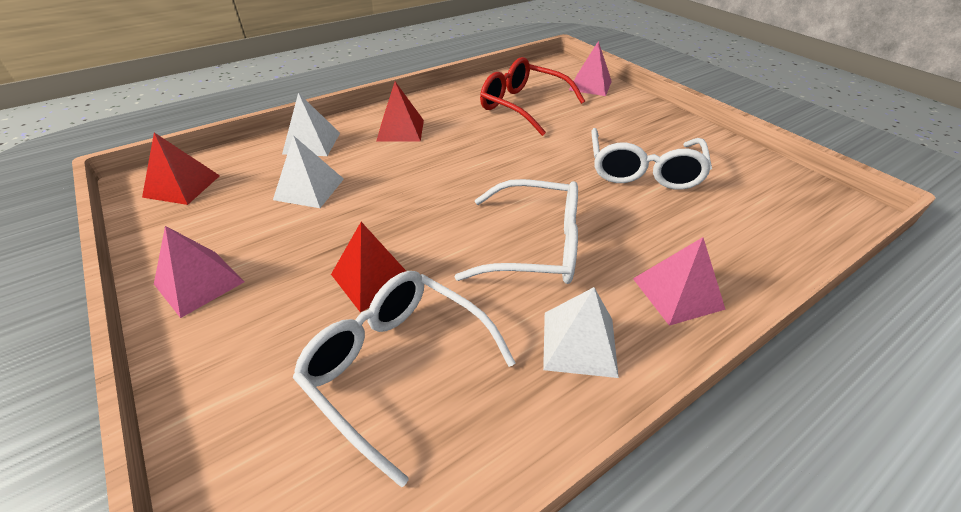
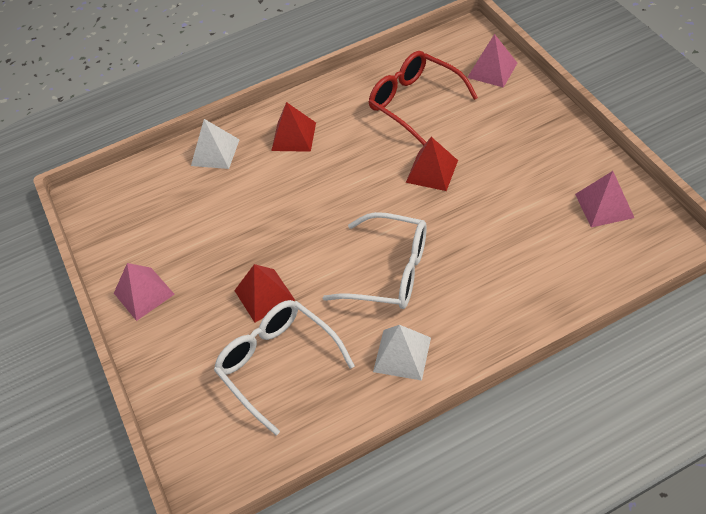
camera: 15 degrees right, 10 degrees up
red pyramid [142,133,220,205] -> red pyramid moved to [406,137,458,191]
white pyramid [273,135,344,208] -> none
white glasses [591,128,712,190] -> none
pink pyramid [633,237,726,326] -> pink pyramid moved to [575,171,634,227]

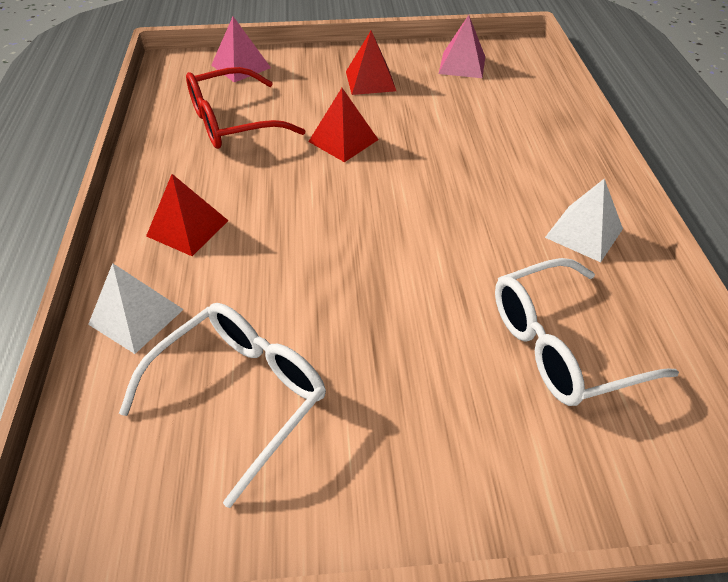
camera: 75 degrees left, 5 degrees down
pink pyramid [114,263,175,321] -> none
red pyramid [234,264,295,322] -> red pyramid moved to [346,31,396,95]
white glasses [323,212,427,309] -> white glasses moved to [119,303,326,508]

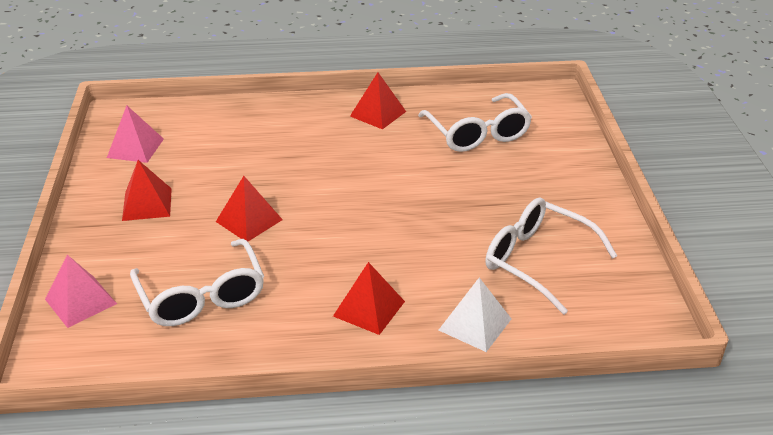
camera: 90 degrees left, 10 degrees down
red glasses [186,67,305,149] -> white glasses [130,239,264,326]
white pyramid [545,179,623,262] -> red pyramid [350,72,406,129]

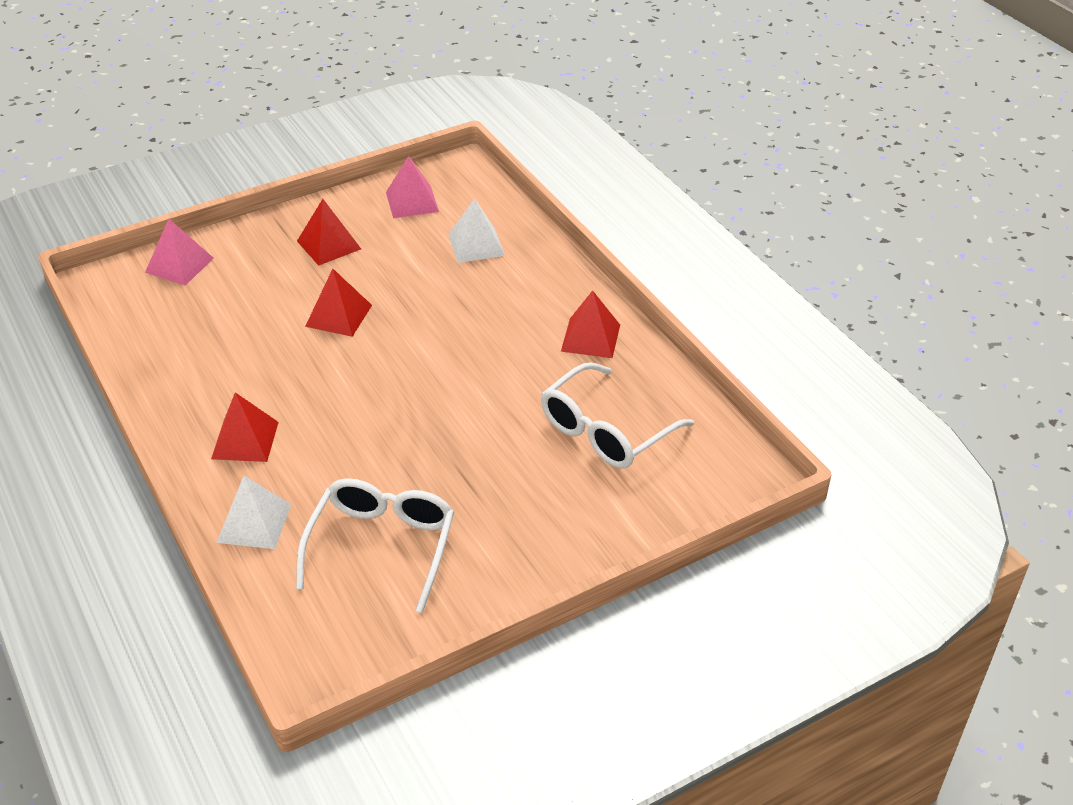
camera: 65 degrees right, 5 degrees up
white glasses [130,239,264,326] -> none
none -> white pyramid [448,198,505,263]

